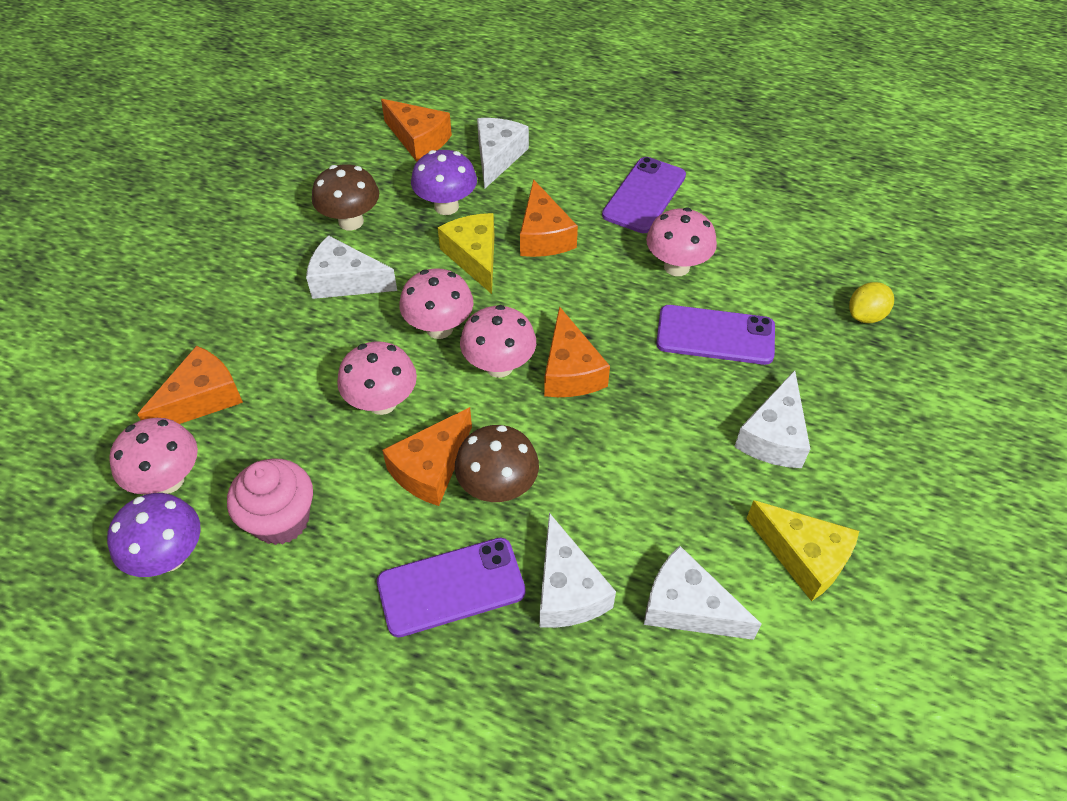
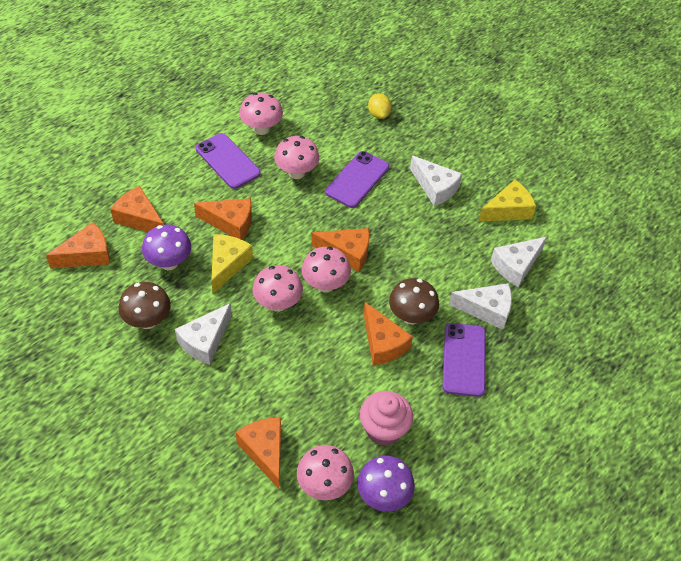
camera: 70 degrees left, 0 degrees up
pink mushroom [337,341,417,415] -> pink mushroom moved to [239,93,283,135]
yellow cheese [438,213,494,294] -> yellow cheese turned 105 degrees clockwise [211,234,253,293]
white cheese [477,118,529,189] -> orange cheese [110,186,164,232]

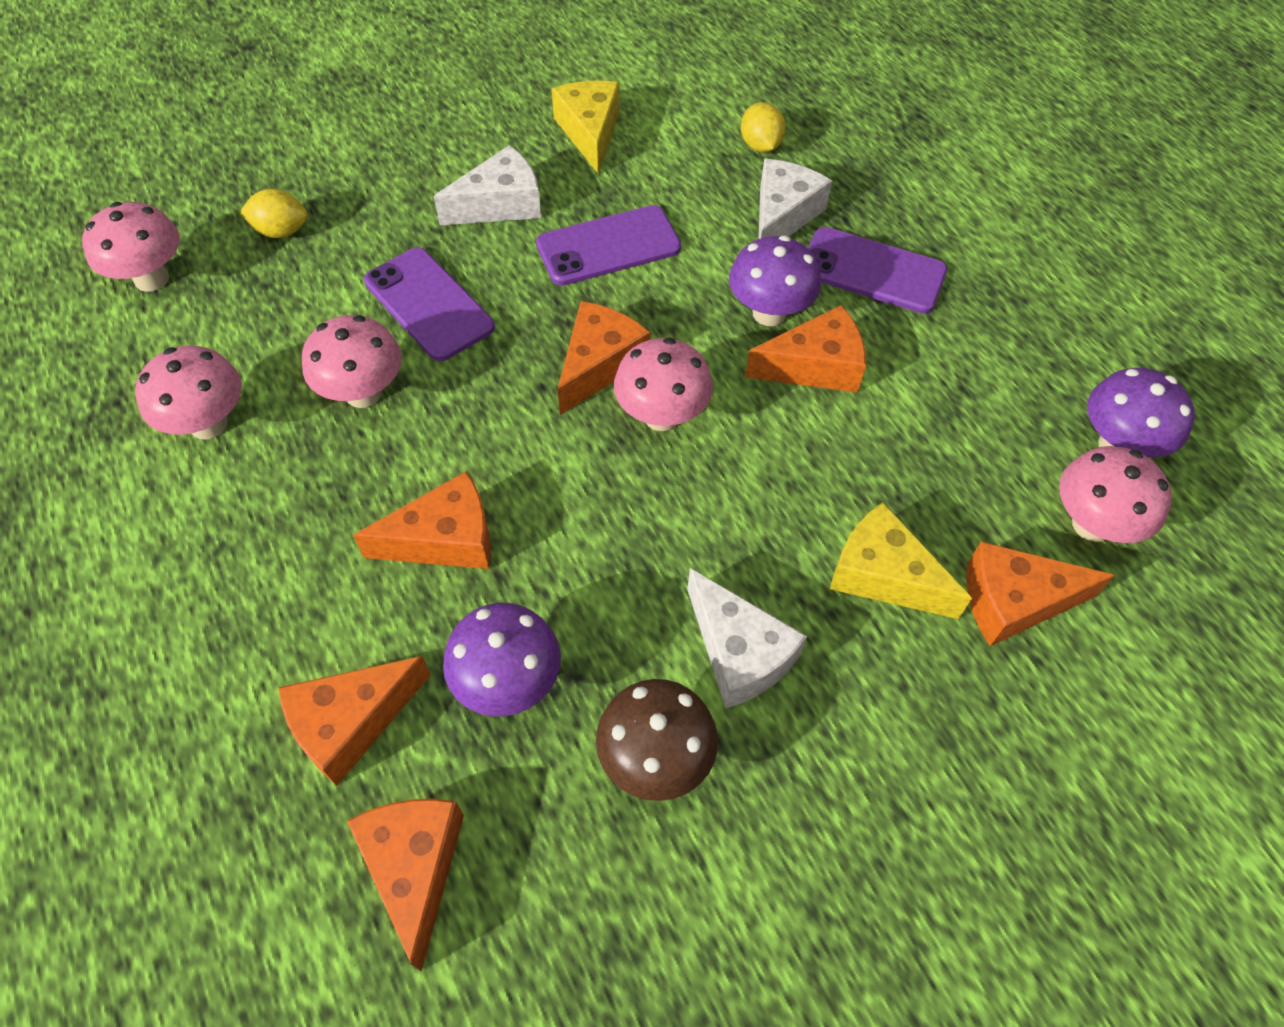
camera: 70 degrees left, 5 degrees up
orange cheese [194,198,252,240] -> orange cheese turned 45 degrees clockwise [353,471,491,569]
purple phone [196,133,261,189] -> purple phone moved to [536,205,681,286]
yellow cheese [211,234,253,293] -> yellow cheese moved to [830,502,972,619]
pink mushroom [253,265,303,312] -> pink mushroom moved to [82,202,180,292]
pink cupcake [360,391,413,446] -> none
brown mushroom [389,278,439,325] -> purple mushroom [729,236,821,326]
white cheese [491,237,547,287] -> none
none -> yellow lemon [741,102,786,152]

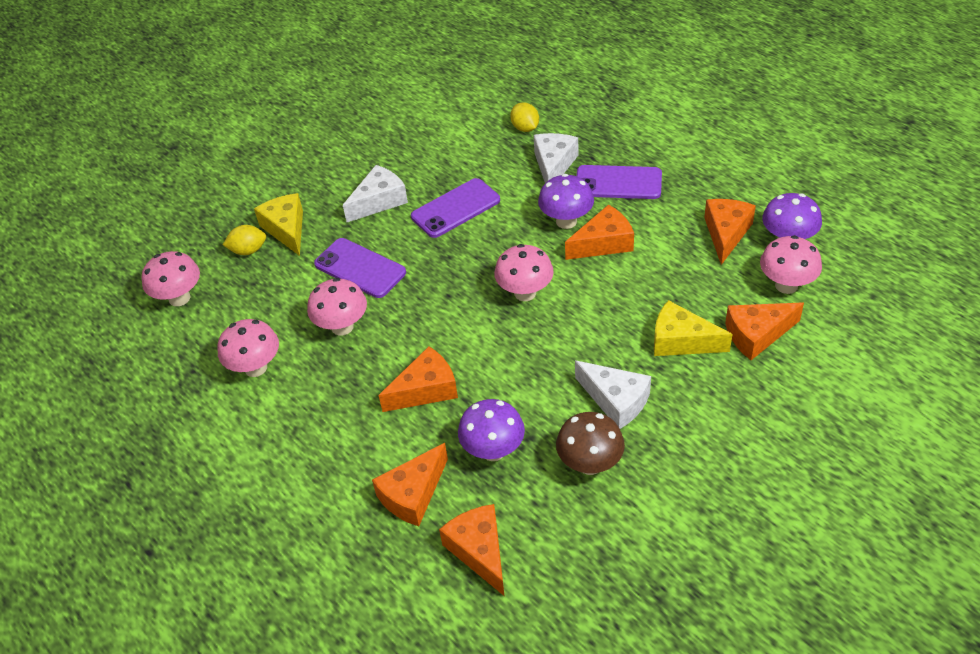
camera: 10 degrees left, 10 degrees down
yellow cheese [552,81,620,174] -> yellow cheese moved to [254,193,303,256]
orange cheese [557,301,650,415] -> orange cheese moved to [704,199,756,265]

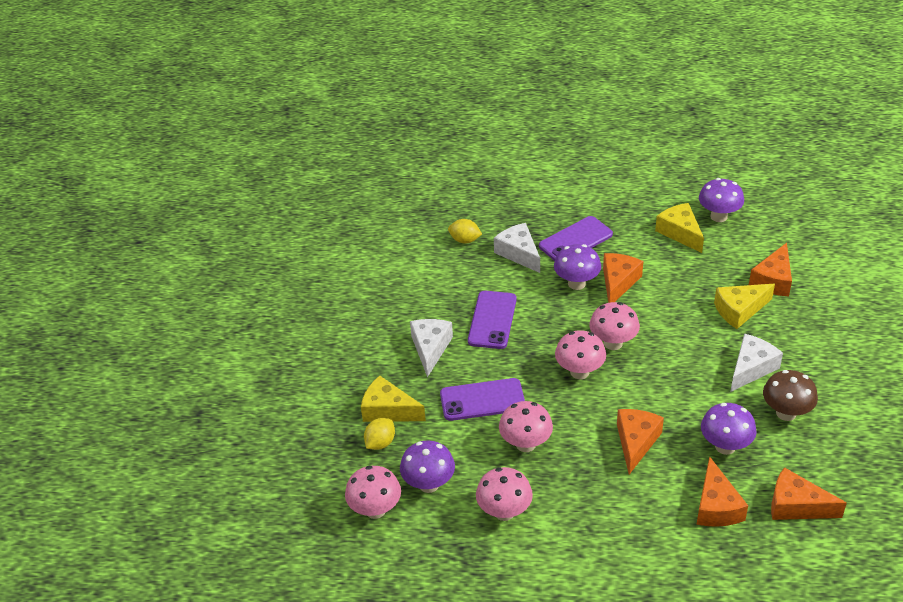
camera: 45 degrees left, 5 degrees down
white cheese [575,361,651,429] -> white cheese turned 45 degrees counterclockwise [730,334,783,392]
orange cheese [704,199,756,265] -> yellow cheese [655,203,704,253]
pink mushroom [760,235,822,294] -> pink mushroom moved to [555,330,606,379]
none -> purple mushroom [400,440,455,493]

